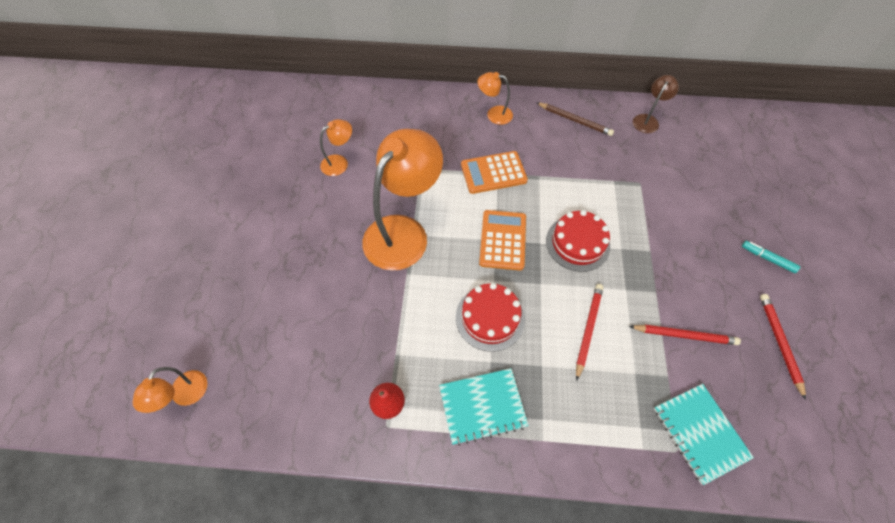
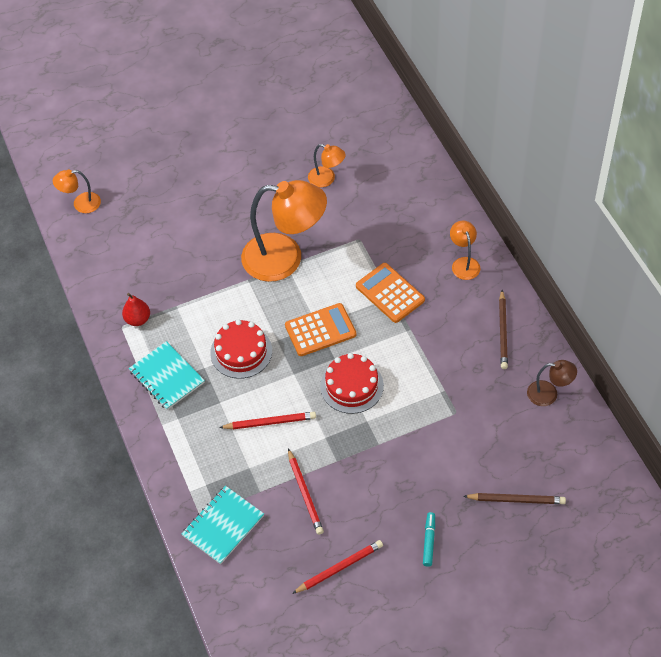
camera: 65 degrees right, 5 degrees down
none -> brown pencil [463,493,566,504]

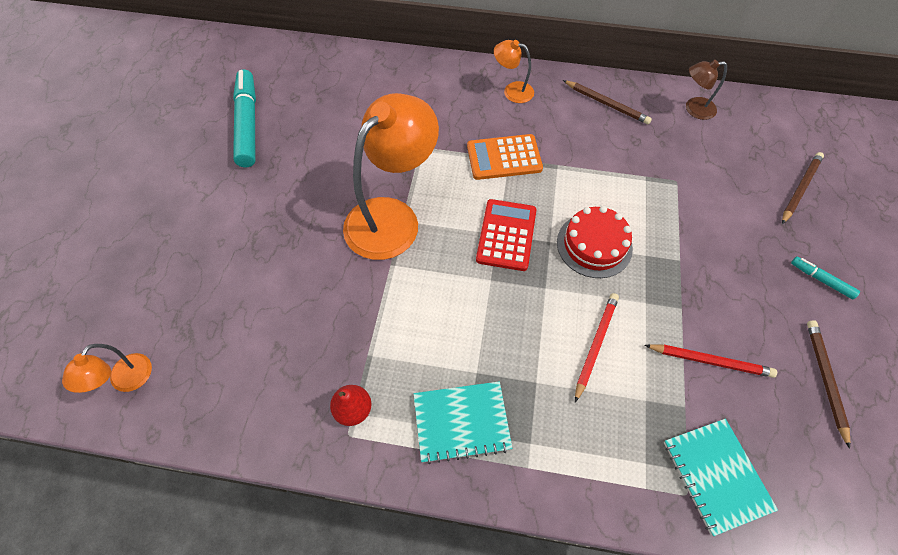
camera: 60 degrees left, 5 degrees up
red cake [210,319,272,379] -> none
orange calculator [285,303,356,356] -> red calculator [476,199,537,271]
red pencil [292,540,383,594] -> brown pencil [807,320,850,449]
orange lamp [308,144,346,187] -> none
brown lamp [527,360,577,406] -> brown lamp turned 135 degrees counterclockwise [686,60,727,120]
none -> turquoise marker [233,69,256,167]

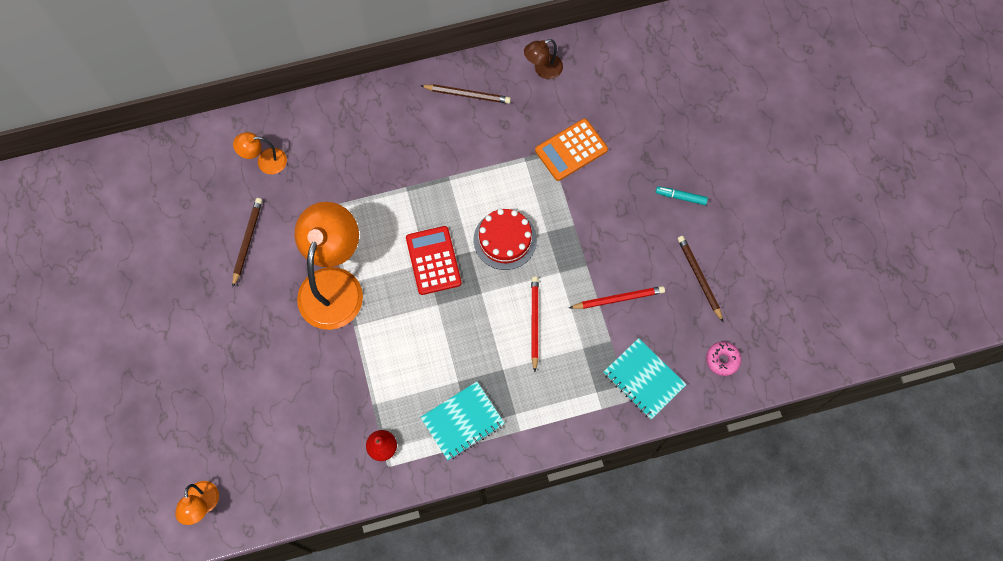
camera: 25 degrees left, 10 degrees up
turquoise marker [233,69,256,167] -> none
orange calculator [467,134,543,180] -> orange calculator moved to [535,119,608,181]
orange lamp [494,40,534,103] -> orange lamp moved to [233,132,287,174]
brown pencil [782,152,824,224] -> brown pencil moved to [232,198,262,287]
none -> pink donut [706,342,742,376]

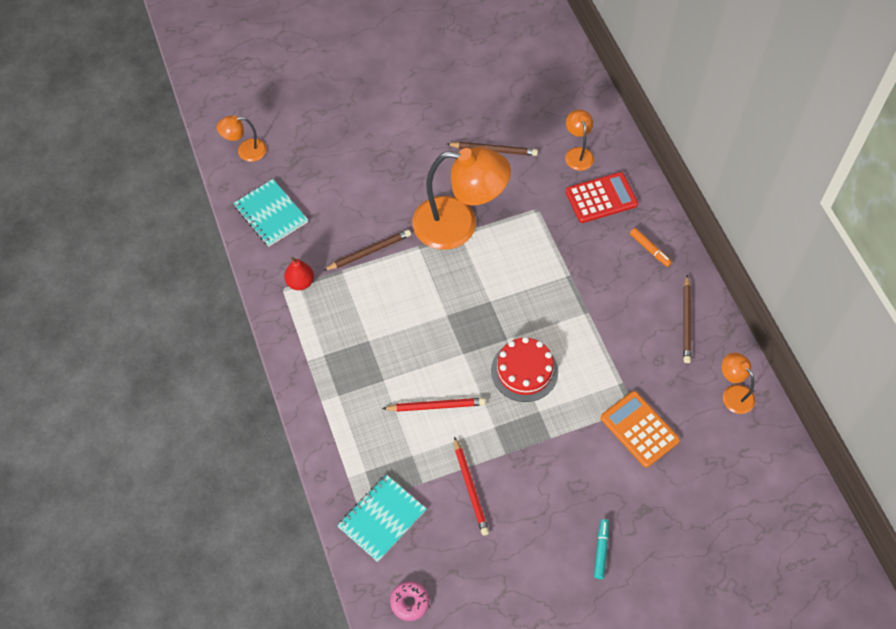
camera: 85 degrees right, 10 degrees down
red calculator [406,226,462,295] -> red calculator moved to [565,172,638,223]
turquoise notebook [420,381,505,460] -> turquoise notebook moved to [233,179,308,247]
brown lamp [524,39,563,79] -> orange lamp [722,353,755,414]
brown pencil [678,236,723,322] -> brown pencil moved to [323,230,411,271]
none -> orange marker [630,228,672,267]

